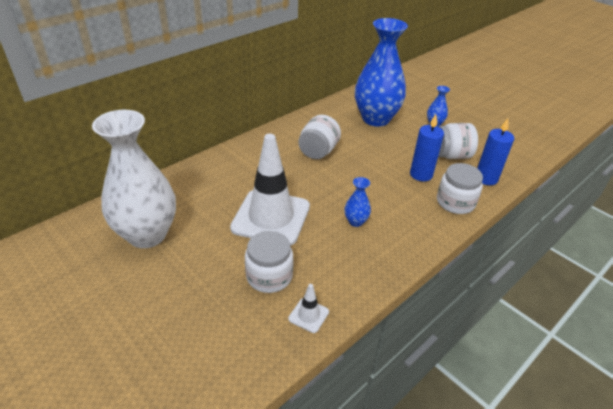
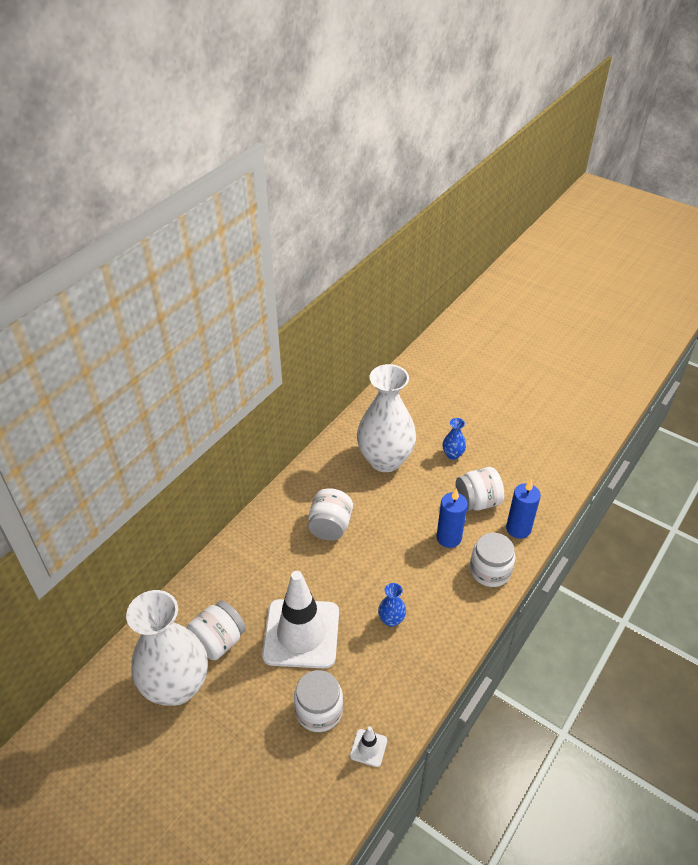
camera: 10 degrees left, 5 degrees up
blue vase [355,18,408,127] -> white vase [357,364,416,472]
none -> white jar [187,600,246,660]

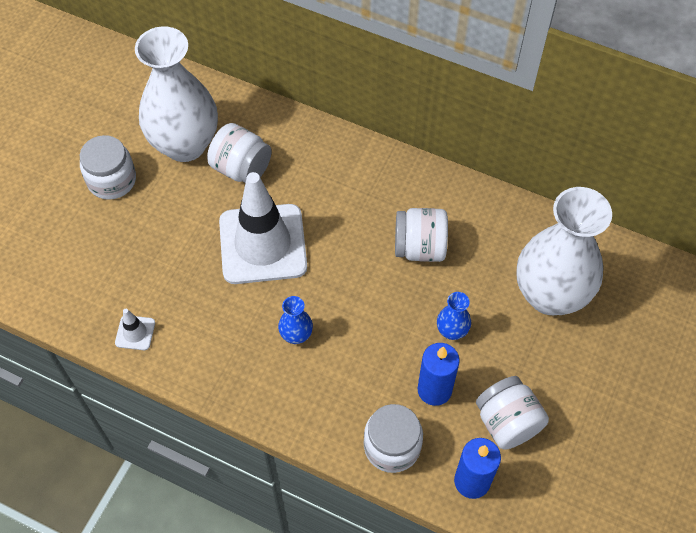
camera: 80 degrees right, 15 degrees up
white jar [294,670,343,732] -> white jar moved to [80,135,136,200]
blue vase [442,418,466,460] -> blue vase moved to [437,292,471,340]

